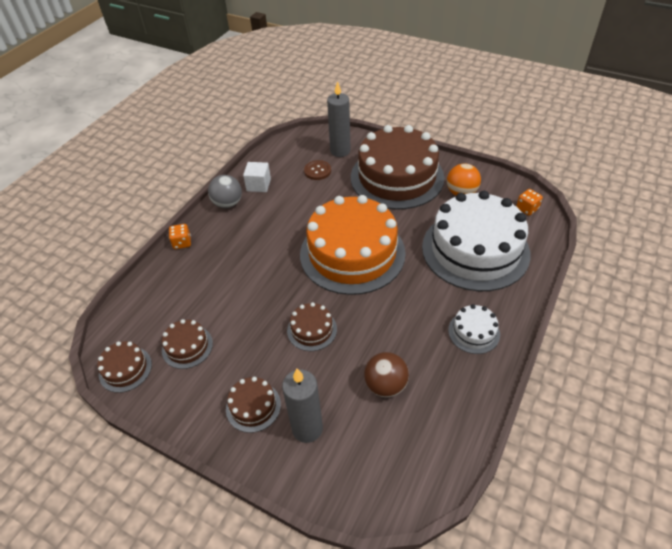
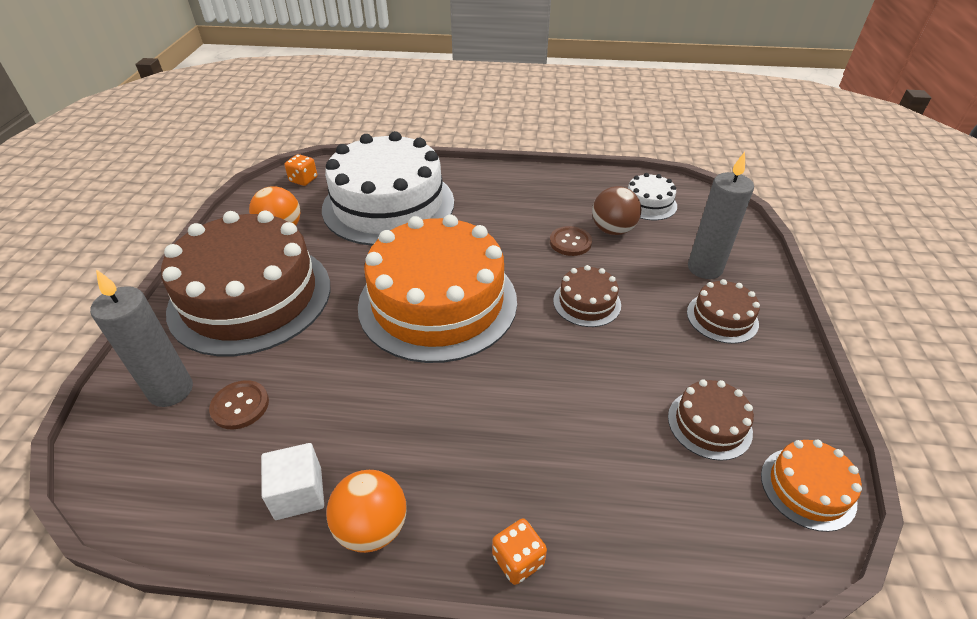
camera: 115 degrees left, 5 degrees down
brown cake [97,341,152,393] -> orange cake [761,440,862,532]
grey ball [208,175,242,208] -> orange ball [326,470,406,553]
white cake [448,304,500,354] -> white cake moved to [628,173,677,220]
none -> brown button [550,226,592,256]

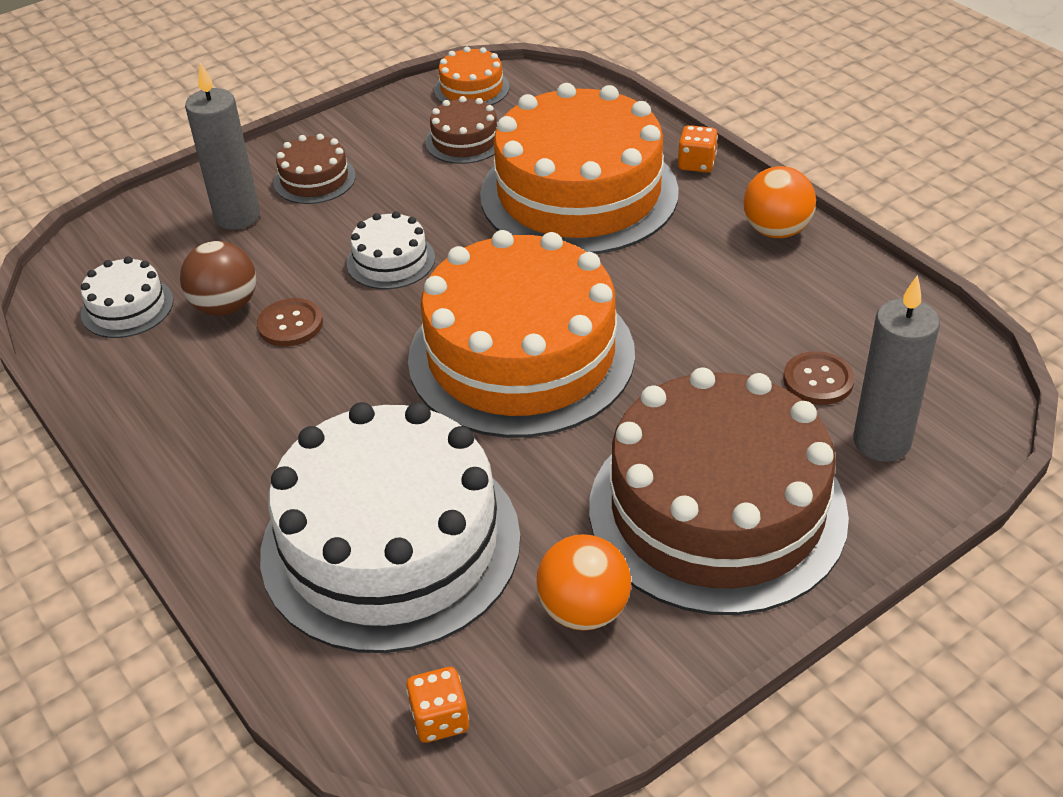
camera: 130 degrees left, 0 degrees up
white cube [261,443,324,520] -> none
brown cake [553,265,621,327] -> white cake [347,211,435,289]
none -> orange cake [480,83,679,254]

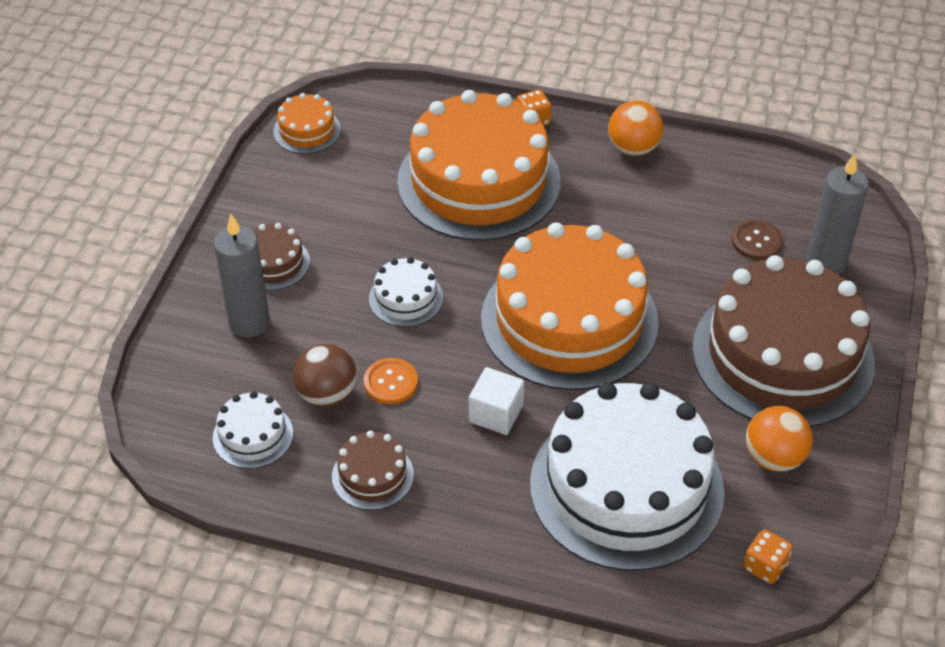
camera: 40 degrees left, 5 degrees up
brown button [257,298,323,347] -> orange button [364,358,418,404]
brown cake [425,96,497,164] -> brown cake moved to [332,431,414,510]
none -> white cube [469,367,524,435]

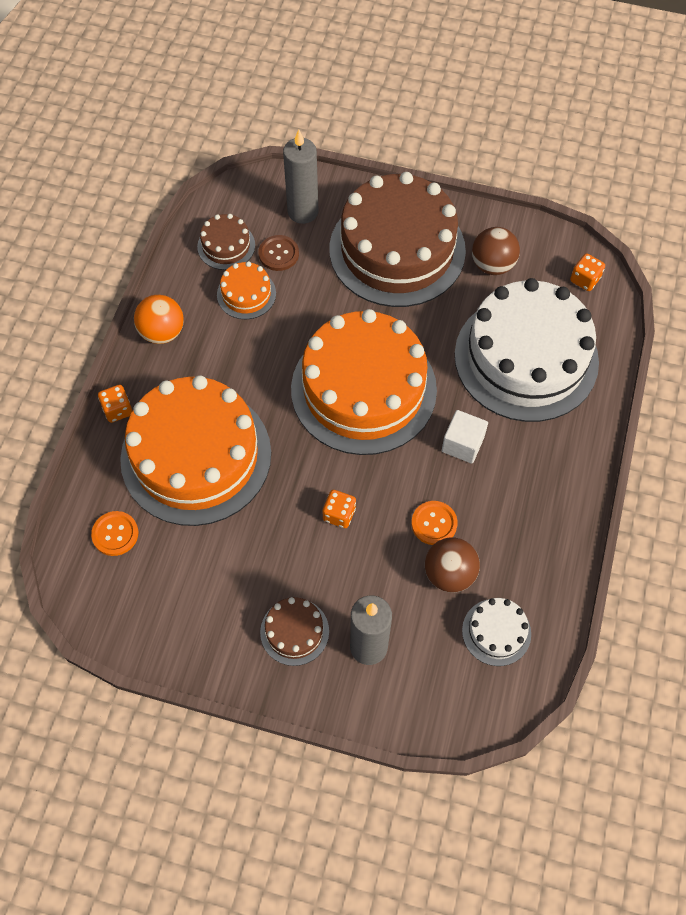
camera: 90 degrees left, 15 degrees up
orange cake [273,93,341,154] -> orange cake moved to [217,261,276,319]
brown cake [332,431,414,510] -> brown cake moved to [197,214,255,270]
white cake [369,257,443,327] -> orange dice [322,490,356,528]
orange ball [746,406,813,472] -> brown ball [472,227,520,275]
none -> orange button [91,511,138,556]

